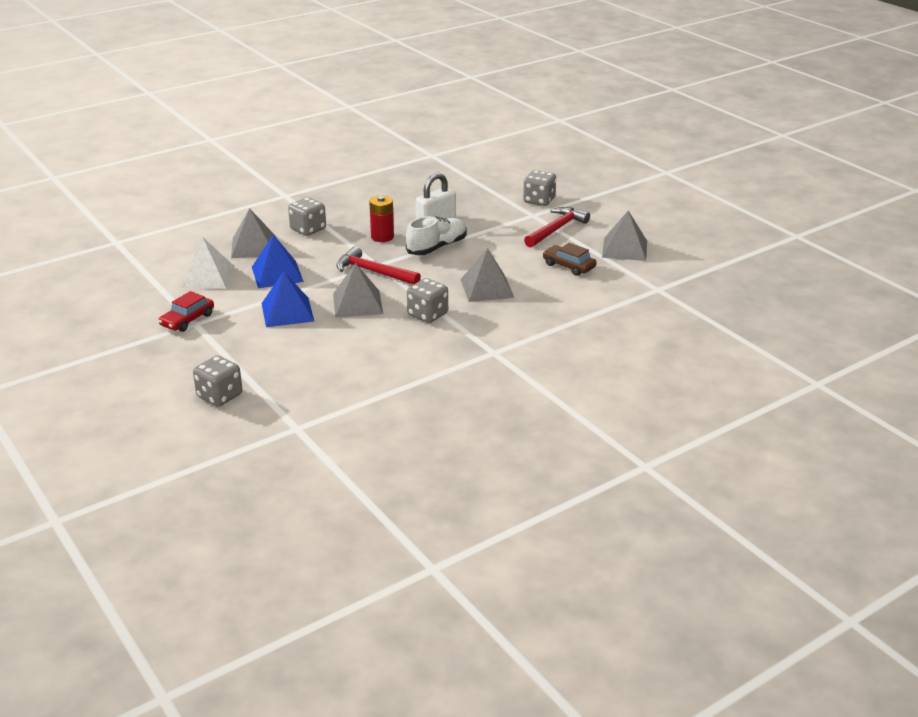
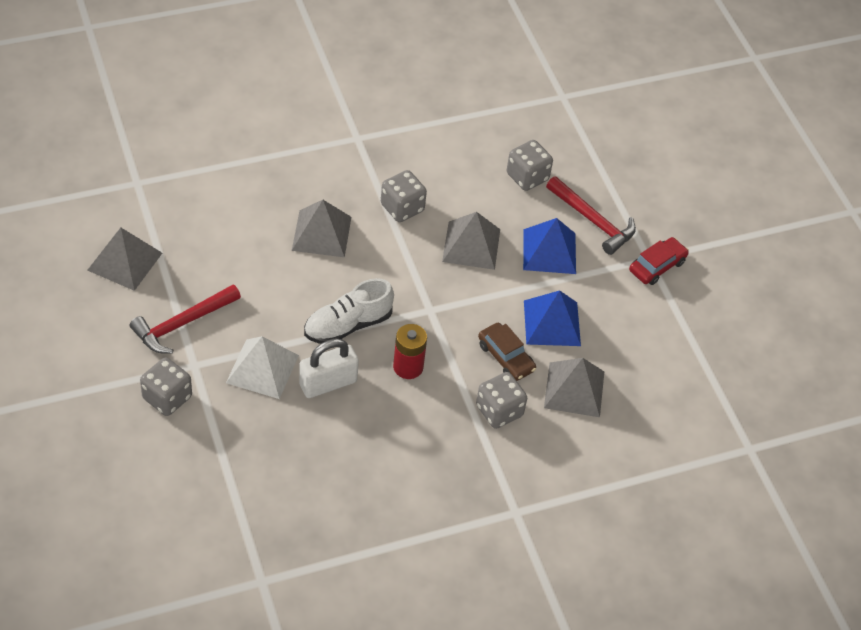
camera: 170 degrees left, 20 degrees up
white pyramid [181,237,235,289] -> white pyramid moved to [226,336,299,399]
grey dice [193,356,243,407] -> grey dice moved to [507,140,553,191]
red hammer [336,246,421,285] -> red hammer moved to [546,176,636,255]
brown car [543,243,597,276] -> brown car moved to [478,323,536,381]

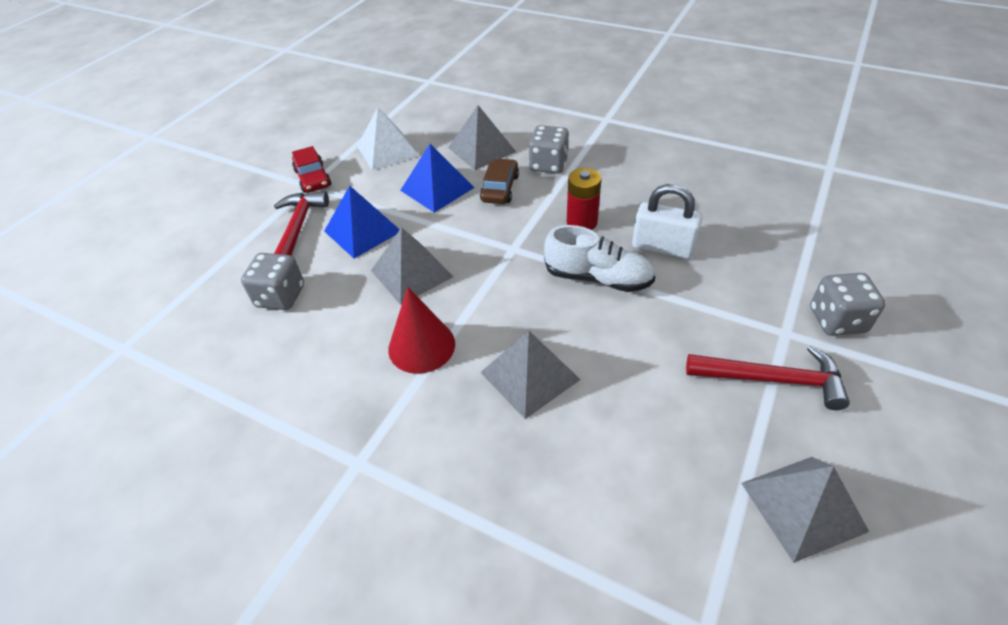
camera: 125 degrees left, 5 degrees down
white pyramid [226,336,299,399] -> white pyramid moved to [357,107,419,171]
grey dice [381,170,427,222] -> red cone [388,287,455,374]
red car [629,237,689,285] -> red car turned 120 degrees counterclockwise [292,146,331,193]

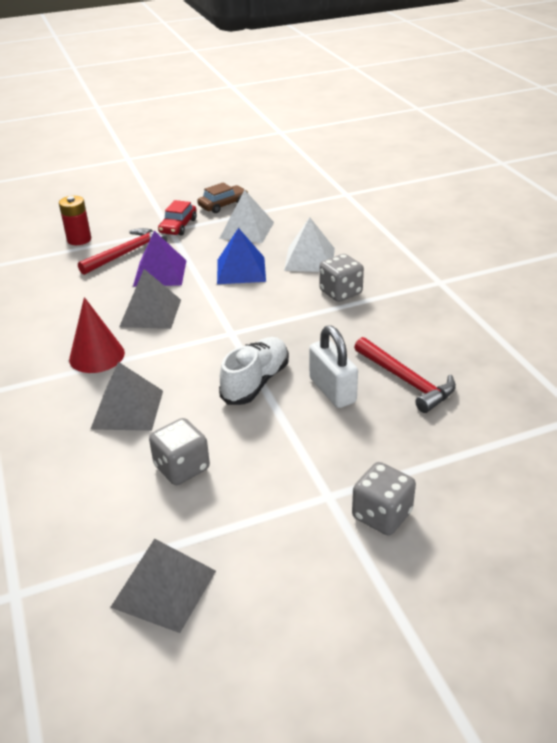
camera: 40 degrees right, 10 degrees down
grey dice [241,253,304,310] -> grey dice moved to [149,418,210,485]
blue pyramid [324,186,400,258] -> purple pyramid [133,231,187,286]
grey pyramid [448,105,516,170] -> white pyramid [284,217,335,272]
brown car [480,158,519,204] -> brown car moved to [197,182,248,213]
white shoe [544,225,655,292] -> white shoe turned 120 degrees counterclockwise [219,337,289,405]
red battery [567,168,602,230] -> red battery moved to [59,196,91,245]
red hammer [686,346,850,410] -> red hammer moved to [354,337,456,413]

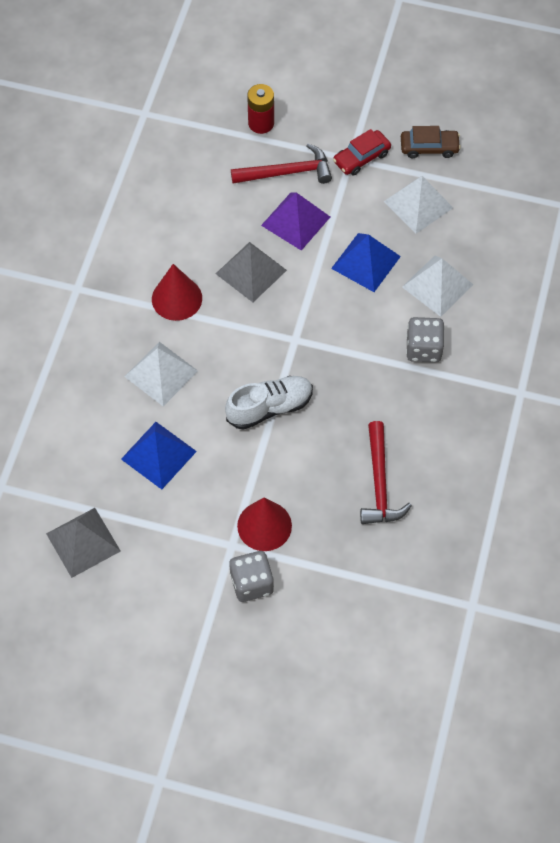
camera: 35 degrees right, 25 degrees up
grey pyramid [91,362,163,431] -> white pyramid [124,342,198,406]
grey dice [149,418,210,485] -> blue pyramid [121,422,197,490]
white padlock [309,325,358,408] -> none
none -> red cone [237,498,292,551]

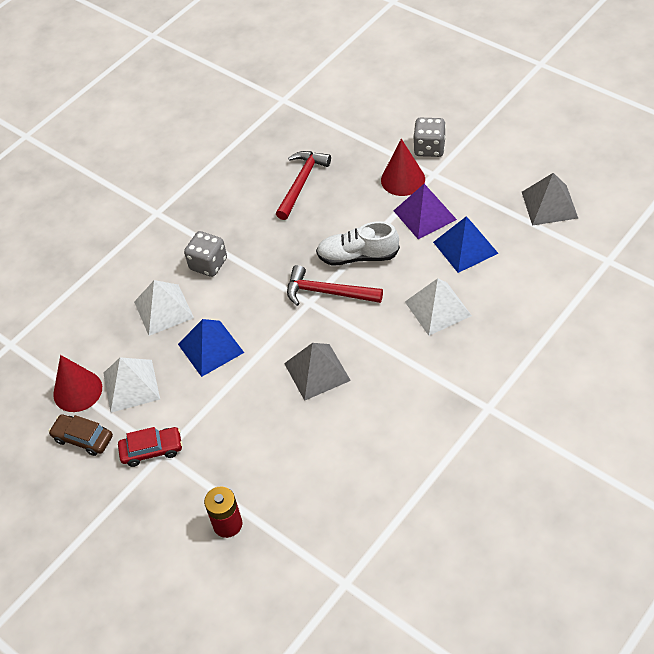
camera: 150 degrees left, 10 degrees down
red cone [152,264,202,321] -> red cone moved to [53,355,102,412]
red hammer [231,143,332,184] -> red hammer moved to [287,265,383,306]
purple pyramid [261,192,330,250] -> purple pyramid moved to [393,184,457,239]

